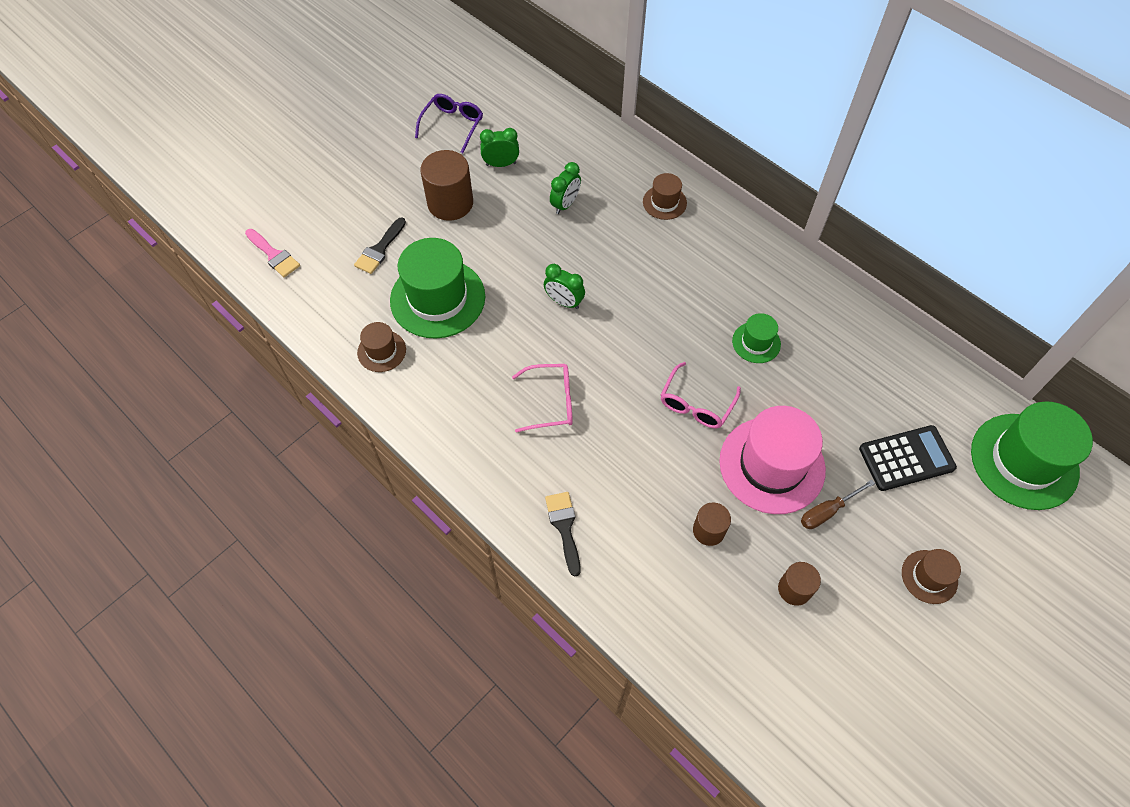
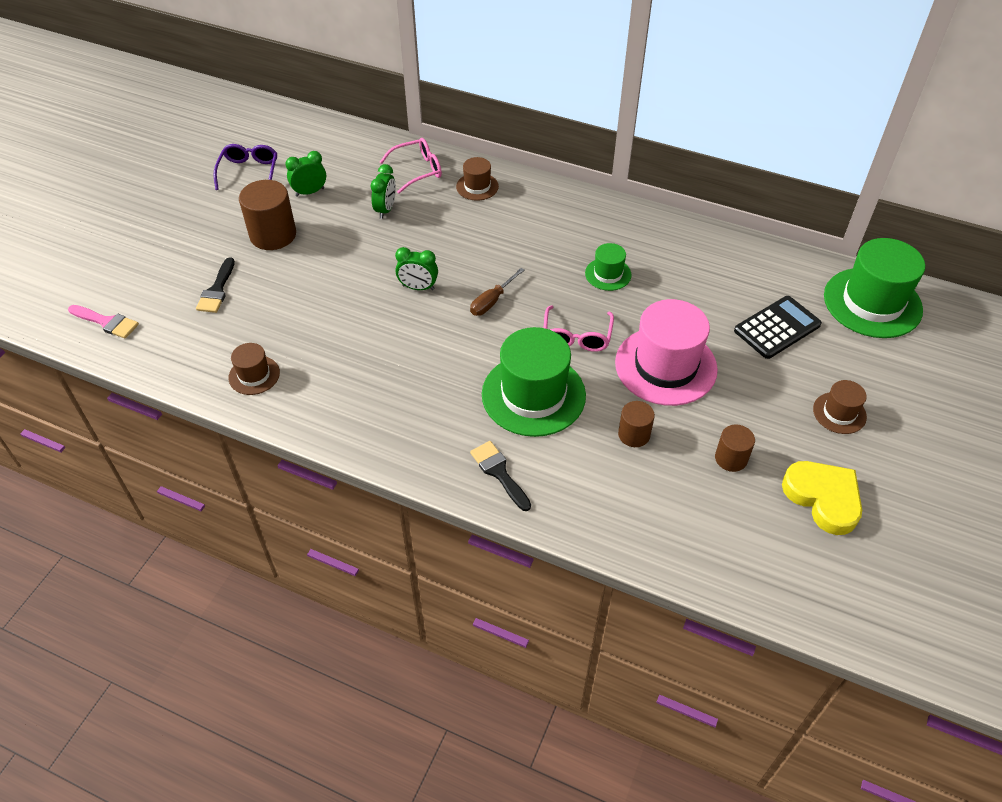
camera: 20 degrees left, 10 degrees down
green hat [390,238,485,338] -> green hat moved to [482,327,586,437]
pink glasses [512,364,573,433] -> pink glasses moved to [380,138,442,194]
brown screwdriver [801,480,875,529] -> brown screwdriver moved to [470,268,524,316]
none -> yellow heart [782,461,862,535]

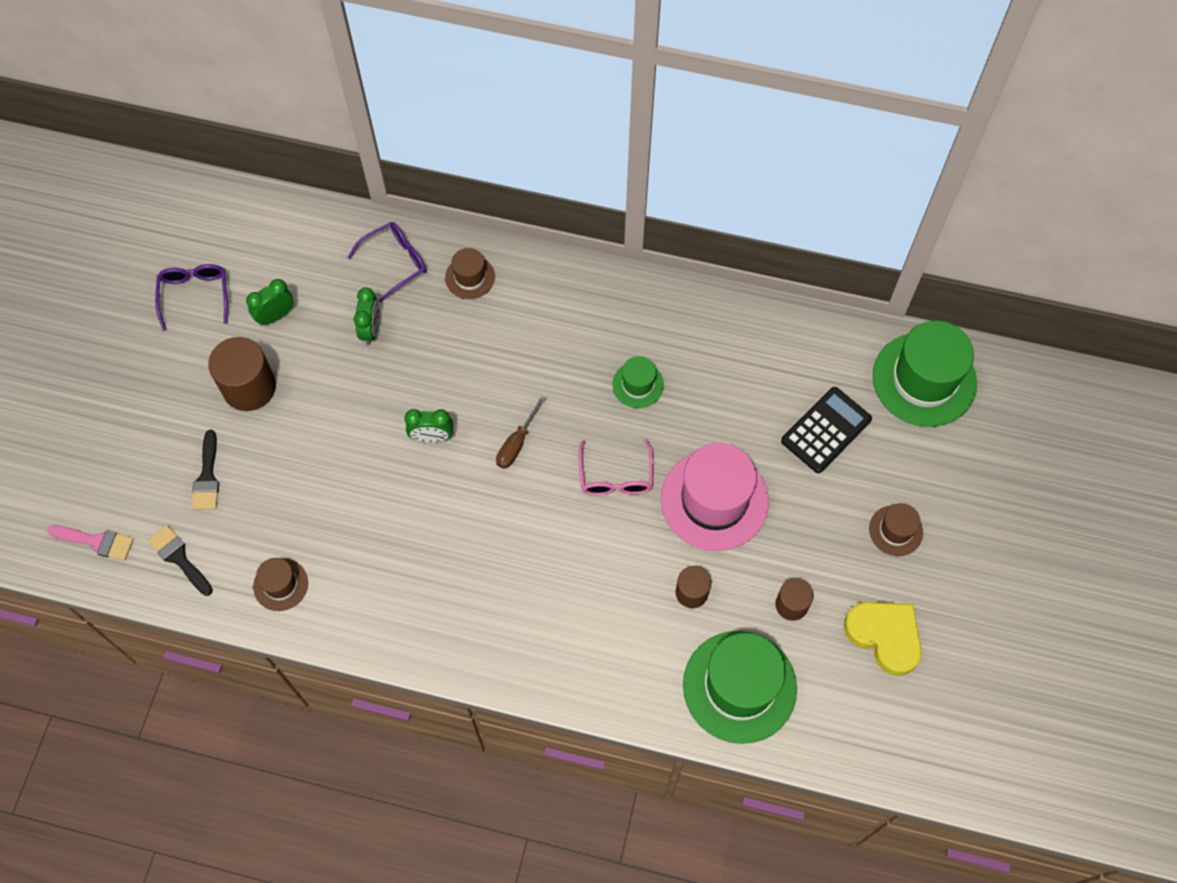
camera: 10 degrees left, 15 degrees up
pink glasses [380,138,442,194] -> purple glasses [347,222,426,303]
black brush [470,441,531,511] -> black brush moved to [148,525,213,596]
green hat [482,327,586,437] -> green hat moved to [683,631,797,744]

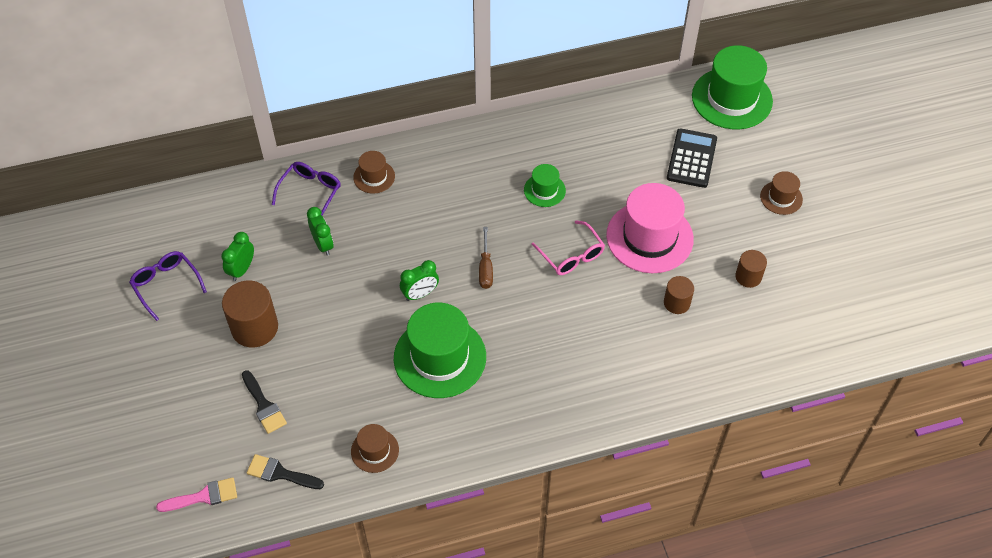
camera: 30 degrees left, 10 degrees down
green hat [683,631,797,744] -> green hat moved to [394,303,486,398]
yellow heart [844,602,922,676] -> none

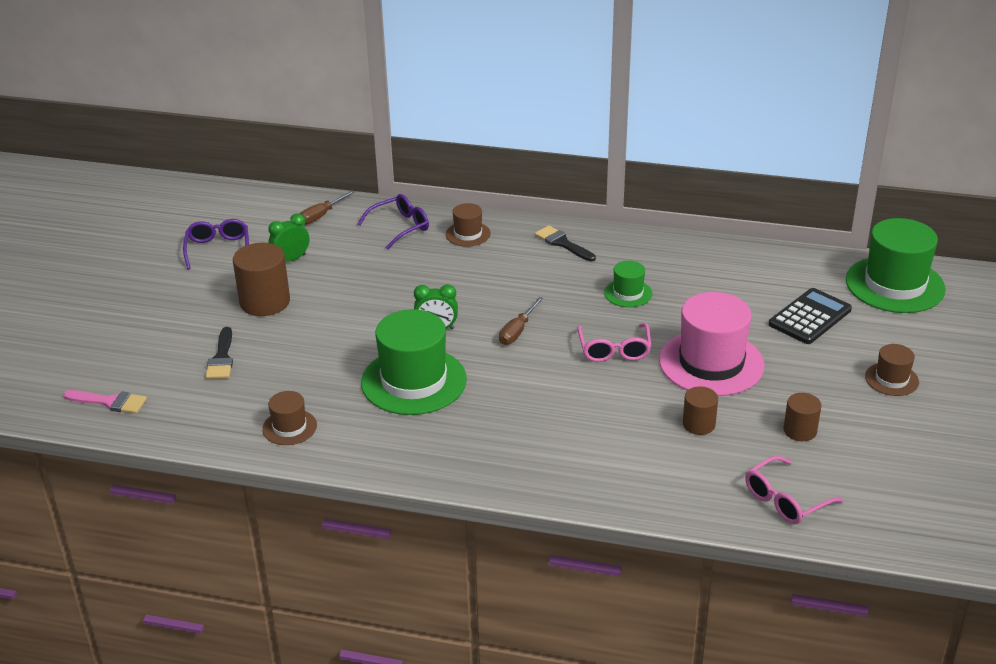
camera: 30 degrees right, 20 degrees down
black brush [247,454,324,489] -> black brush moved to [535,225,596,262]
green clock [307,207,333,256] -> none
none -> brown screwdriver [299,190,355,225]
none -> pink glasses [745,456,843,524]

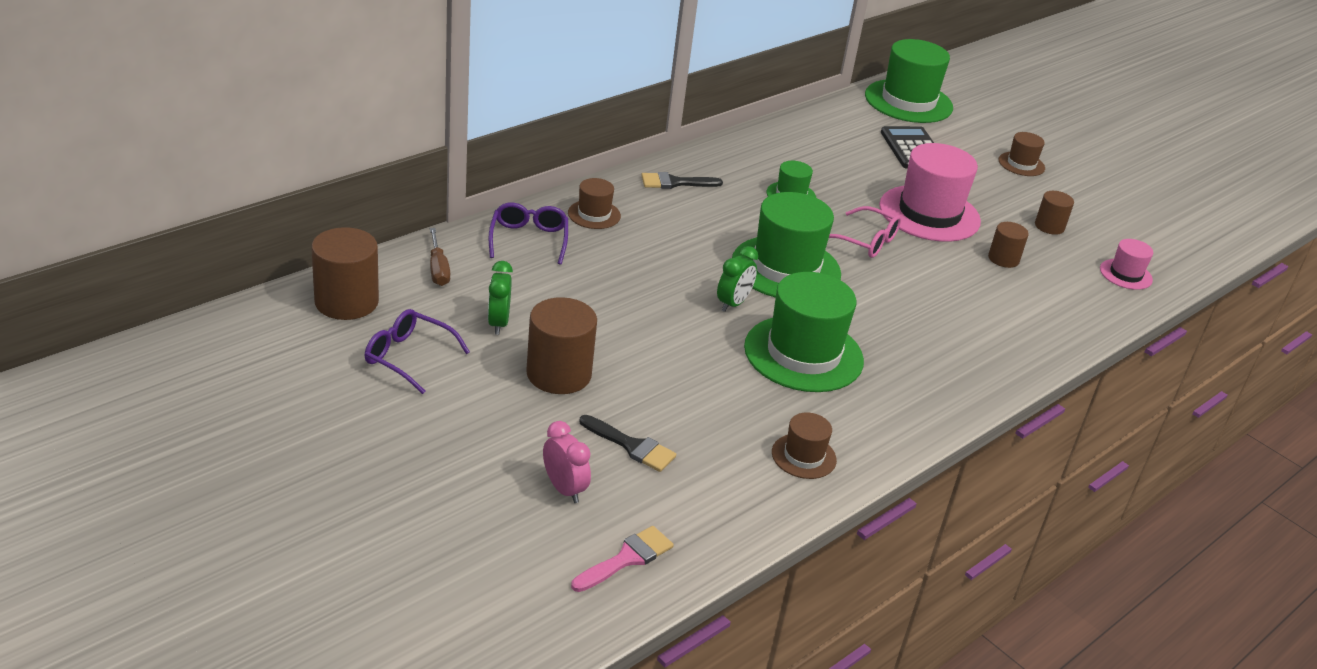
camera: 60 degrees left, 0 degrees up
brown screwdriver [499,297,544,345] -> green hat [732,192,841,298]
pink glasses [745,456,843,524] -> pink hat [1100,239,1153,290]
none -> brown cylinder [311,227,379,320]
none -> pink clock [543,421,591,503]

